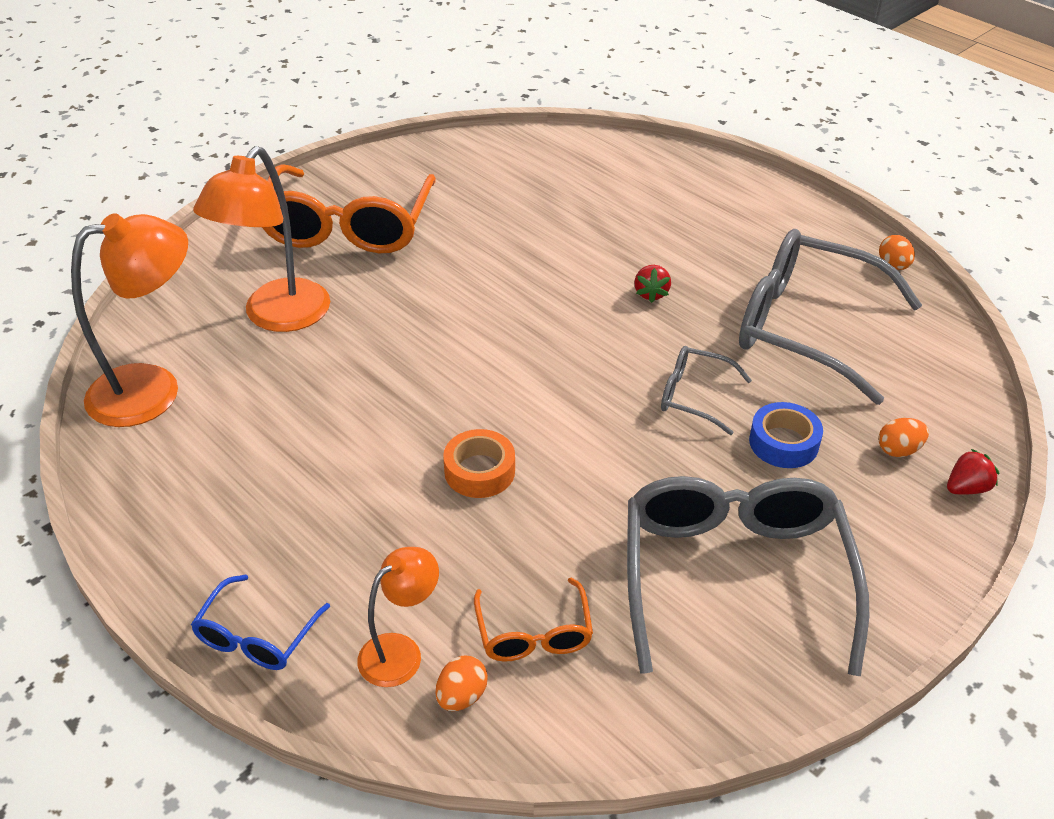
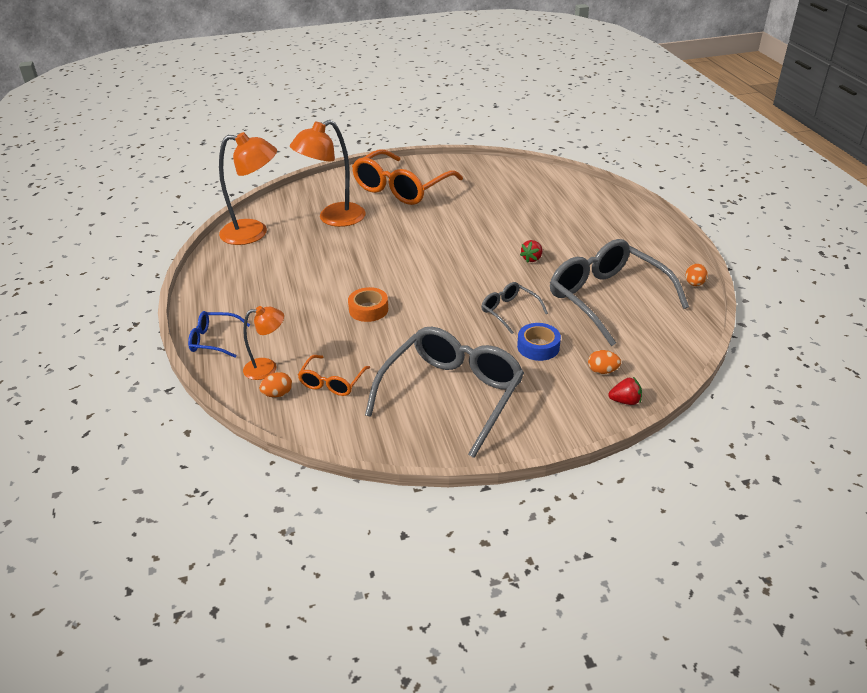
camera: 30 degrees right, 5 degrees down
blue glasses [191,574,330,670] -> blue glasses turned 45 degrees clockwise [188,311,250,358]

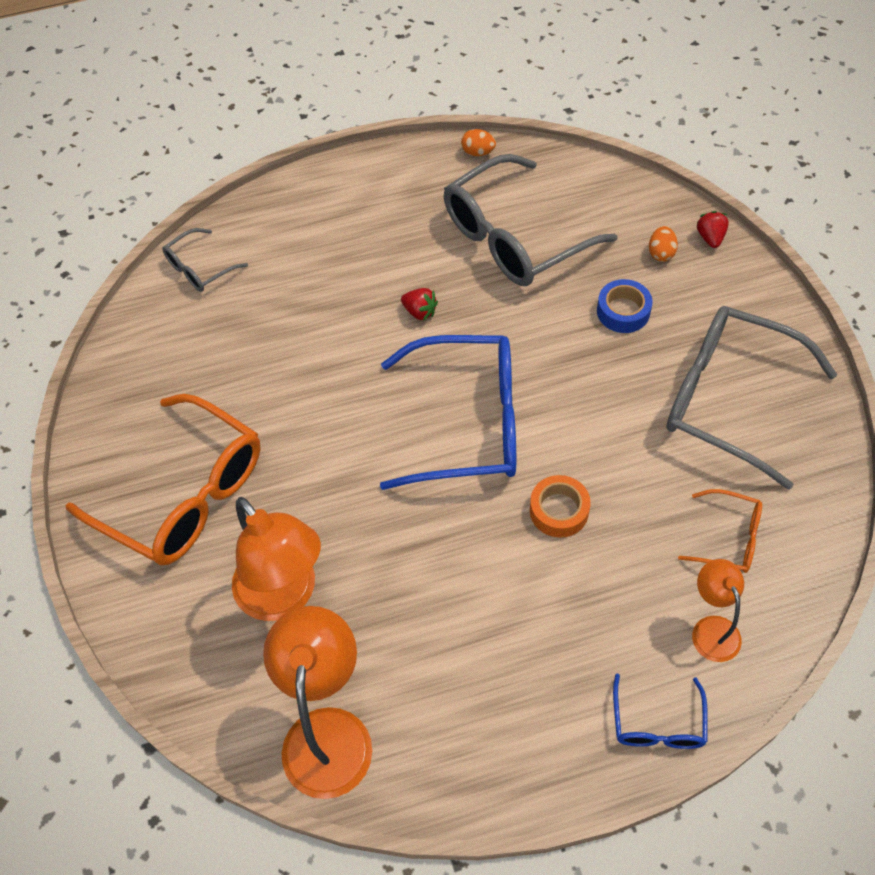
camera: 90 degrees left, 20 degrees up
orange egg [259,372,292,397] -> none
grey glasses [481,282,548,334] -> grey glasses moved to [162,228,248,292]
none -> blue glasses [380,335,516,490]

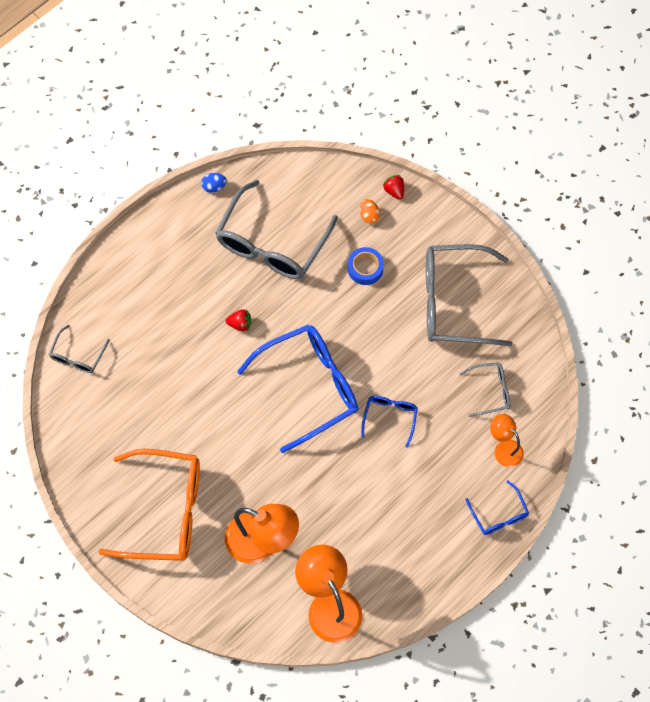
camera: 30 degrees left, 10 degrees up
orange egg [461,129,496,156] -> blue egg [201,173,227,193]
orange tape [530,475,591,538] -> blue glasses [361,396,418,448]
orange glasses [678,489,762,573] -> grey glasses [460,362,510,417]

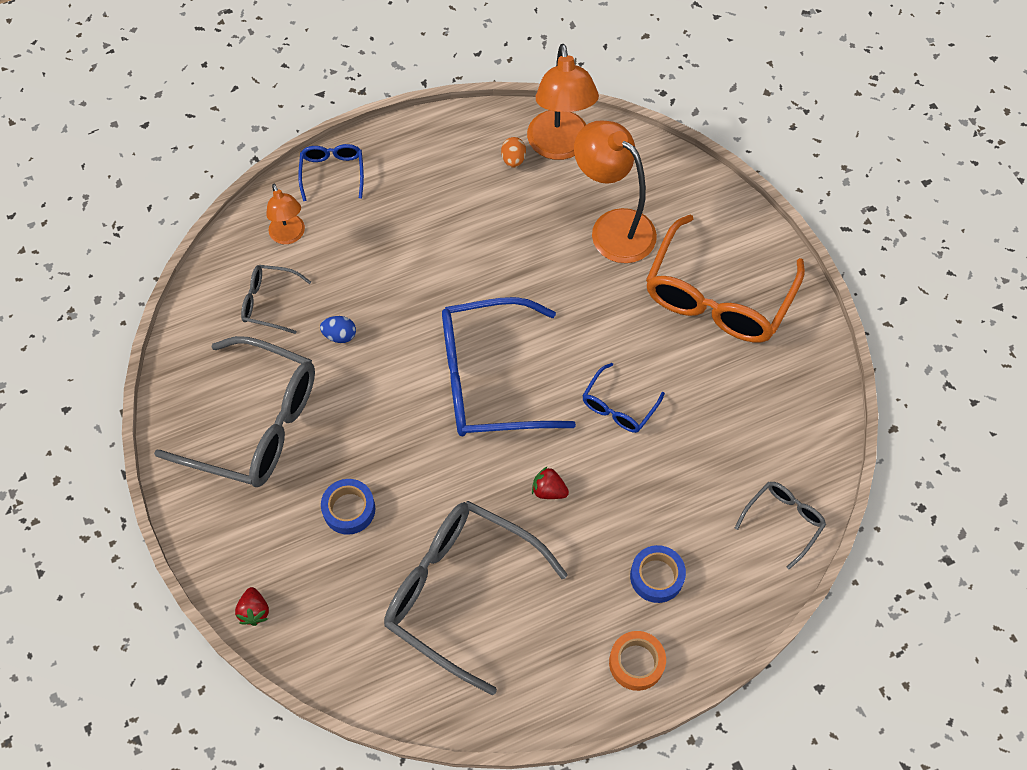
camera: 160 degrees left, 5 degrees down
orange glasses [98,449,200,561] -> orange glasses turned 90 degrees counterclockwise [646,215,805,343]
blue egg [201,173,227,193] -> blue egg moved to [320,316,356,343]
grey glasses [215,180,338,279] -> grey glasses turned 105 degrees counterclockwise [384,501,568,695]
orange egg [360,199,380,224] -> orange egg moved to [501,137,526,168]
blue glasses [361,396,418,448] -> blue glasses moved to [582,363,665,433]
none -> orange tape [609,631,666,691]
none -> blue tape [630,545,686,603]

